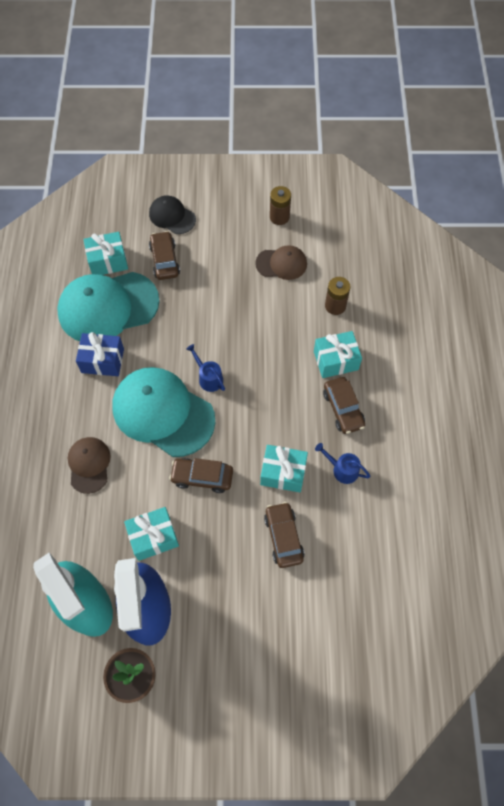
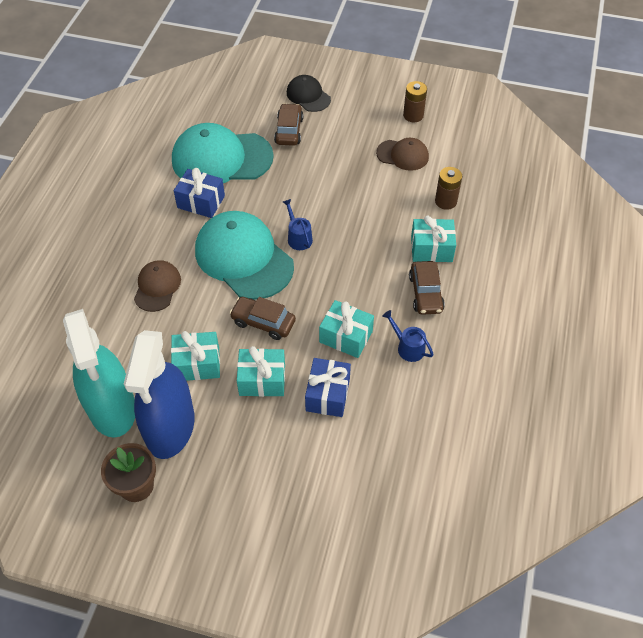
camera: 15 degrees right, 10 degrees down
turquoise gift [83,232,128,275] -> turquoise gift moved to [237,346,285,397]
brown car [264,502,305,568] -> blue gift [305,358,351,417]

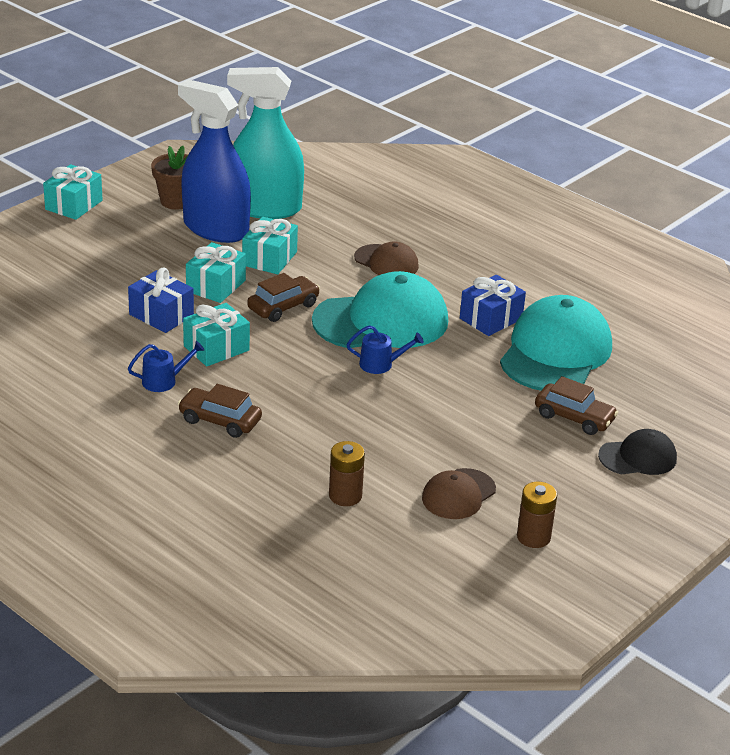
camera: 115 degrees right, 20 degrees down
turquoise gift [411,216,456,262] -> turquoise gift moved to [43,164,103,220]

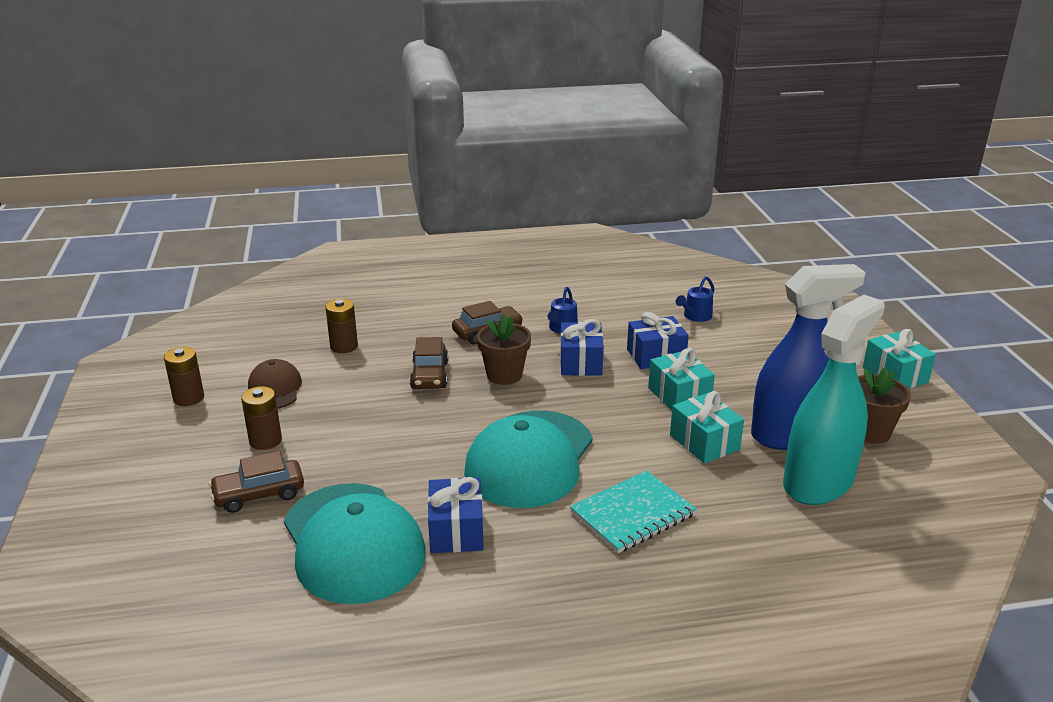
camera: 130 degrees right, 5 degrees down
turquoise gift [183,303,250,367] -> blue gift [560,319,604,376]
brown car [247,273,320,322] -> brown car moved to [410,337,449,389]
blue watering can [346,325,424,374] -> blue watering can moved to [676,276,715,322]
brown cap [354,241,419,275] -> turquoise notebook [570,470,697,553]
black cap [598,429,677,475] -> none
none -> brown battery [241,386,282,450]
none -> brown flower pot [477,314,531,385]

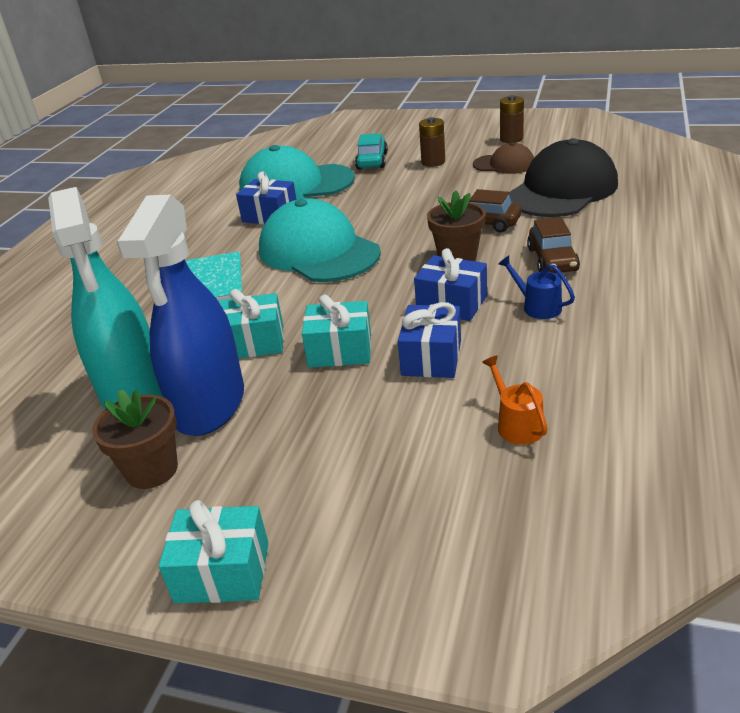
camera: 120 degrees right, 5 degrees up
brown car [209,451,304,513] -> turquoise car [355,133,388,170]
brown battery [325,299,358,353] -> black cap [509,138,618,217]
blue watering can [676,276,715,322] -> orange watering can [482,355,548,445]

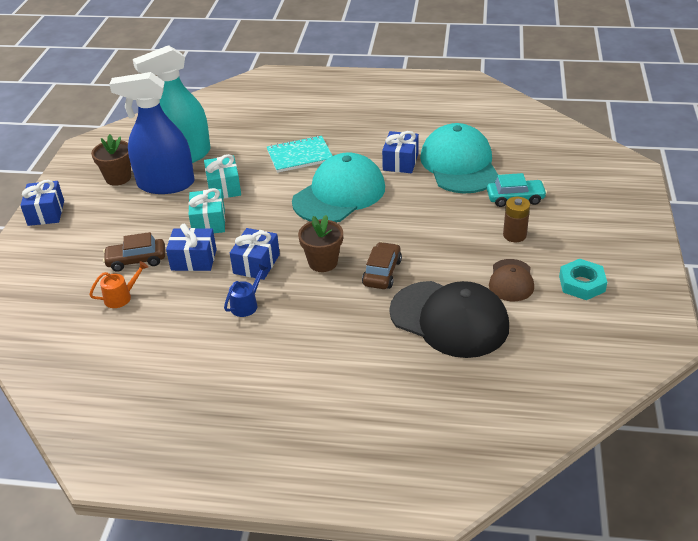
camera: 80 degrees right, 5 degrees up
turquoise gift [159,500,269,603] -> blue gift [20,180,64,226]
brown battery [500,95,524,143] -> turquoise nut [559,259,607,300]
brown car [527,217,580,273] -> brown car moved to [103,232,165,272]

